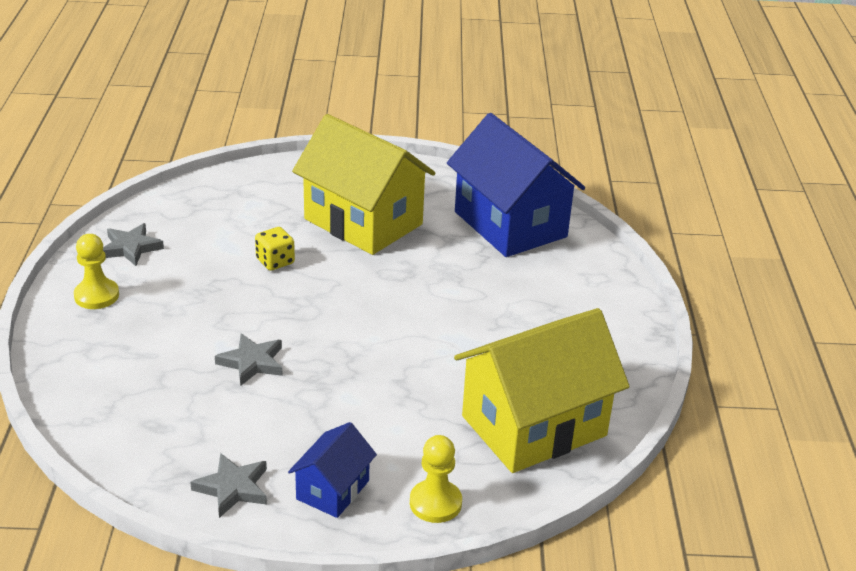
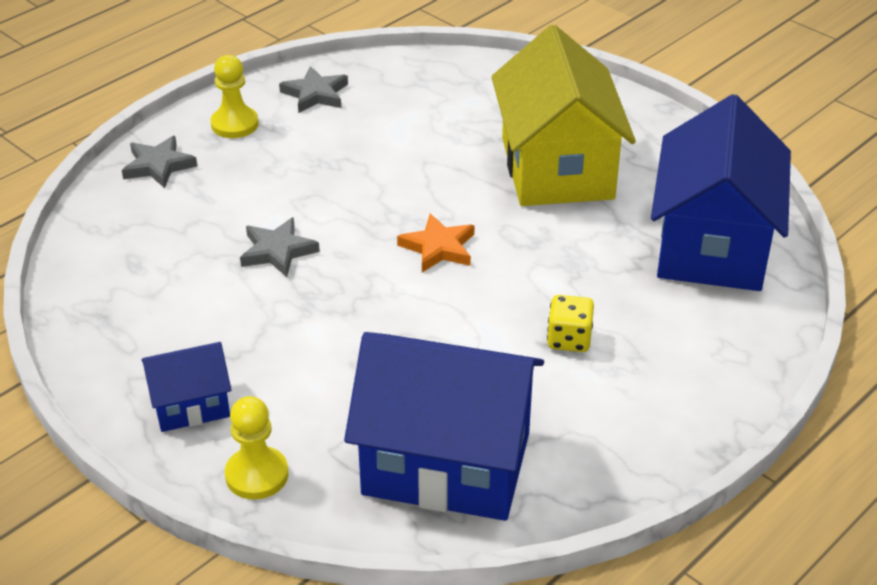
camera: 45 degrees right, 5 degrees up
grey star [190,453,267,518] -> grey star moved to [122,136,198,188]
yellow dice [255,227,295,271] -> yellow dice moved to [547,295,594,352]
yellow house [454,308,630,473] -> blue house [344,332,544,521]
none -> orange star [397,214,474,272]

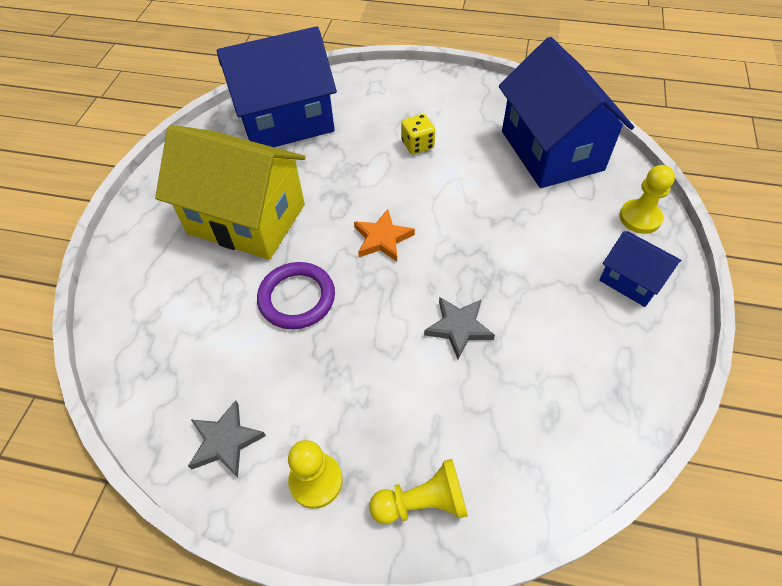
camera: 120 degrees left, 15 degrees up
grey star [122,136,198,188] -> yellow pawn [369,459,468,524]
yellow house [491,25,636,206] -> yellow house turned 60 degrees clockwise [155,125,306,260]
none -> purple ring [257,262,335,329]

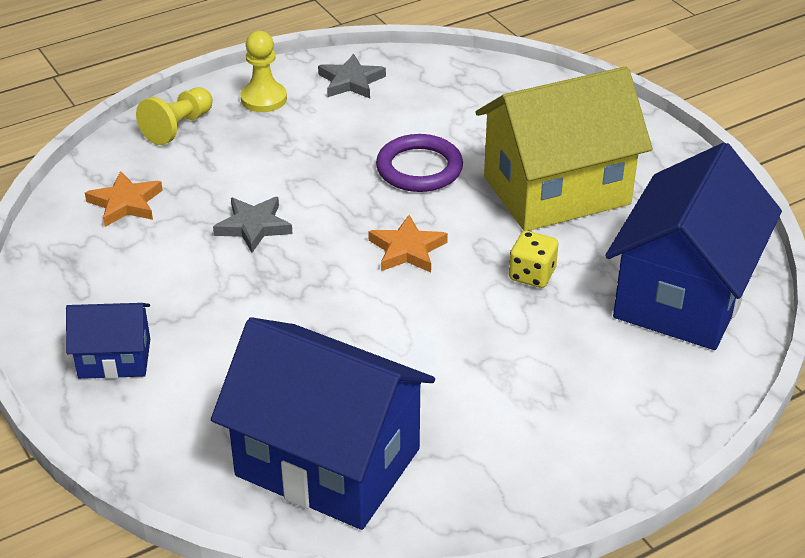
camera: 135 degrees right, 15 degrees down
yellow dice [401,114,435,154] -> yellow dice moved to [509,231,558,288]
yellow pawn [619,165,675,234] -> none
none -> orange star [85,171,163,227]

